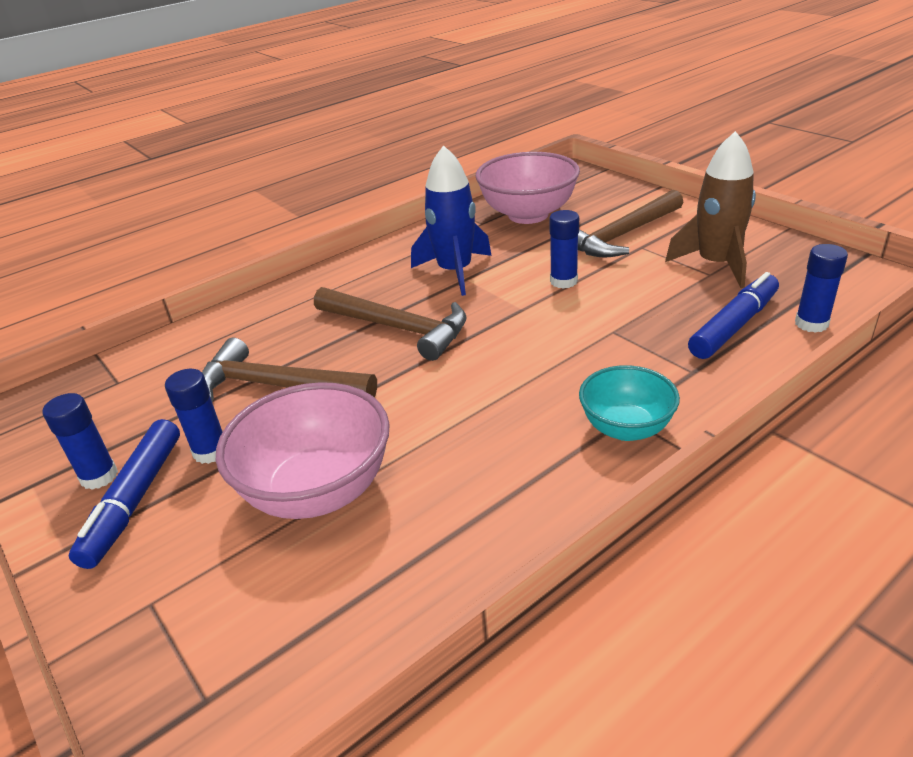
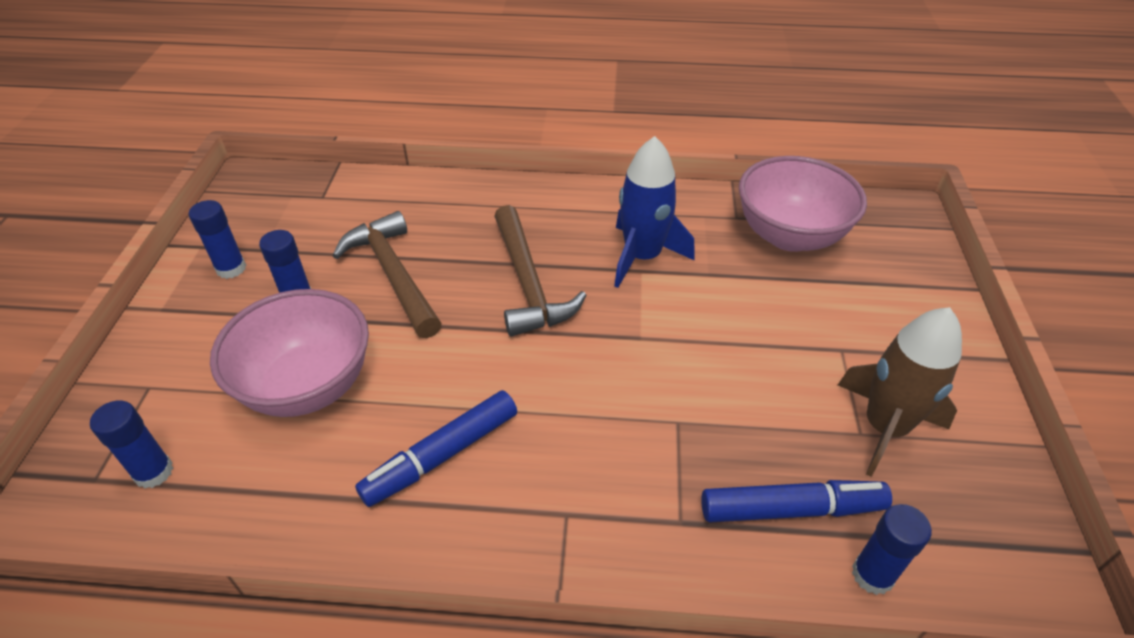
camera: 40 degrees right, 10 degrees up
blue marker [69,419,180,569] -> blue marker moved to [355,390,517,507]
blue glue stick [549,210,579,289] -> blue glue stick moved to [90,400,173,488]
brown hammer [578,190,683,258] -> none
turquoise bowl [579,365,680,441] -> none

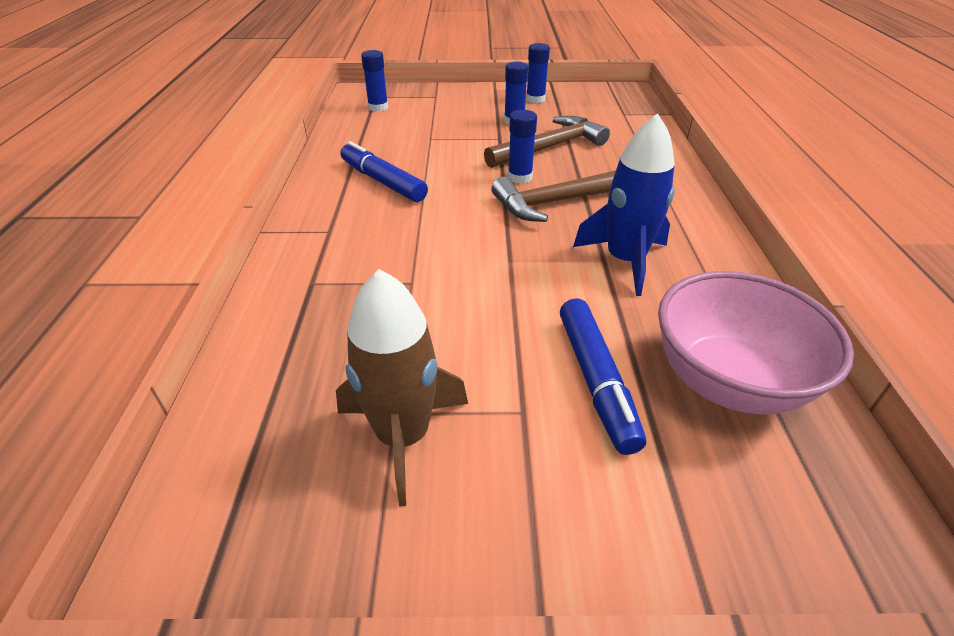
camera: 85 degrees right, 5 degrees down
pink bowl [210,289,369,417] -> none
blue marker [701,480,892,522] -> blue marker moved to [560,298,646,455]
blue glue stick [852,504,932,595] -> blue glue stick moved to [508,110,537,184]

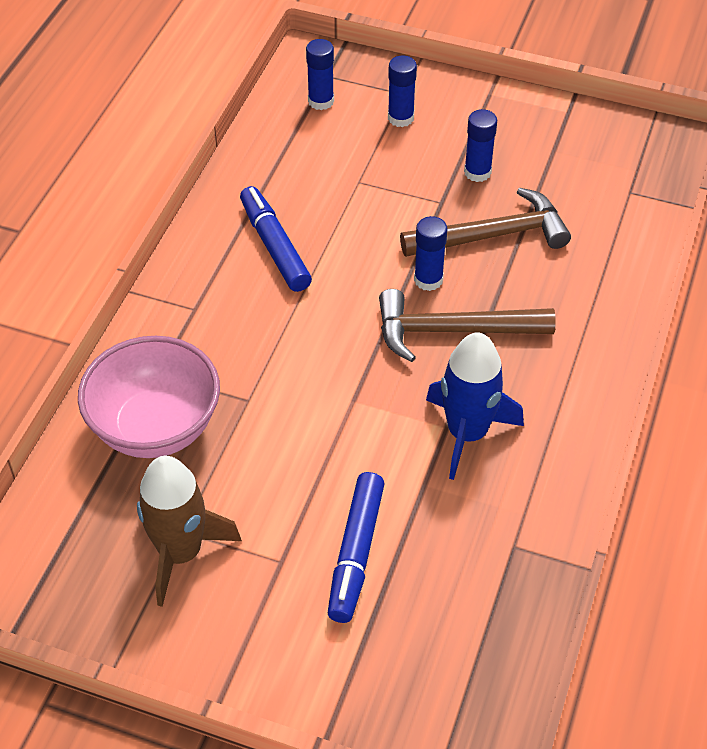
camera: 20 degrees right, 10 degrees up
blue glue stick [526,43,550,103] -> blue glue stick moved to [388,55,417,127]
pink bowl [658,271,854,415] -> pink bowl moved to [78,336,220,458]

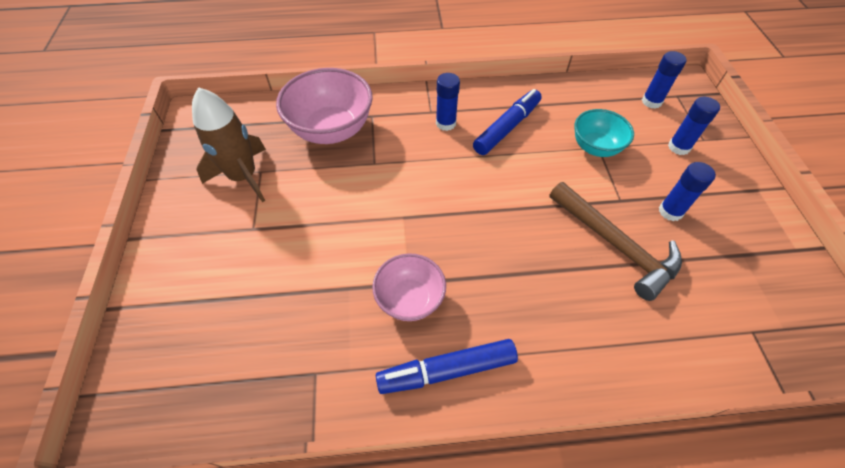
camera: 65 degrees right, 5 degrees up
blue marker [328,472,385,623] -> blue marker moved to [376,339,518,394]
brown hammer [379,289,556,362] -> none
blue glue stick [414,216,448,291] -> blue glue stick moved to [436,73,460,131]
blue rocket [426,332,524,480] -> pink bowl [372,253,446,321]
none -> turquoise bowl [574,109,634,157]

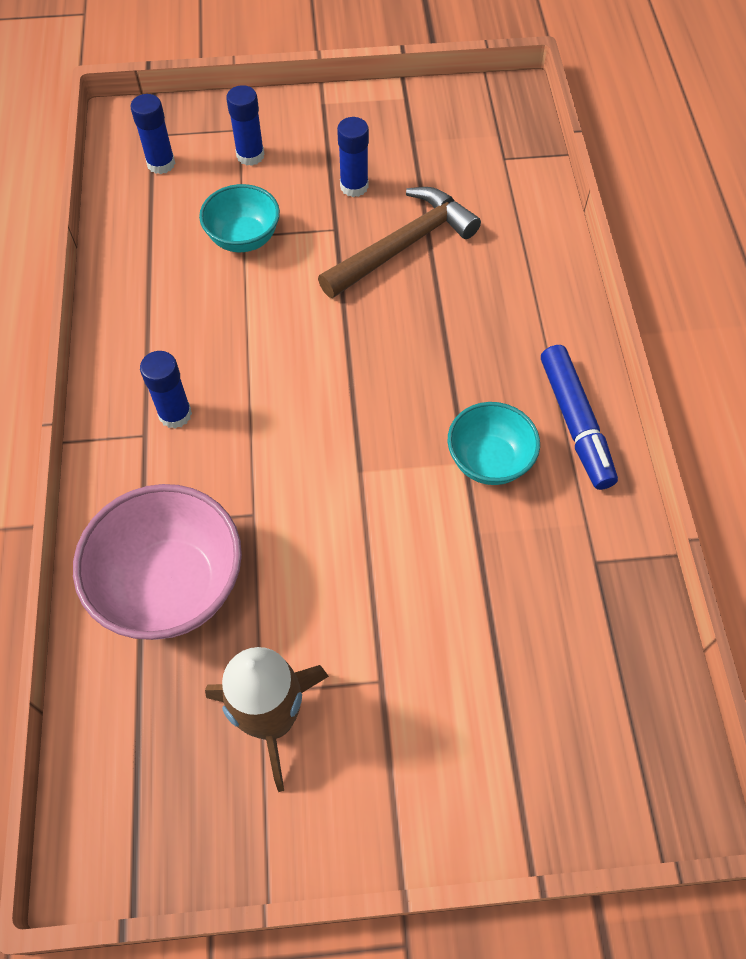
camera: 90 degrees left, 5 degrees up
pink bowl [372,253,446,321] -> turquoise bowl [448,402,540,485]
blue marker [473,89,542,155] -> none

